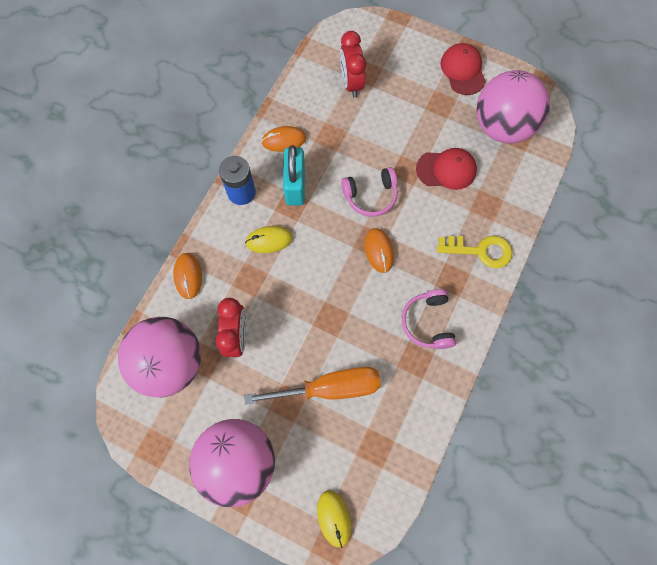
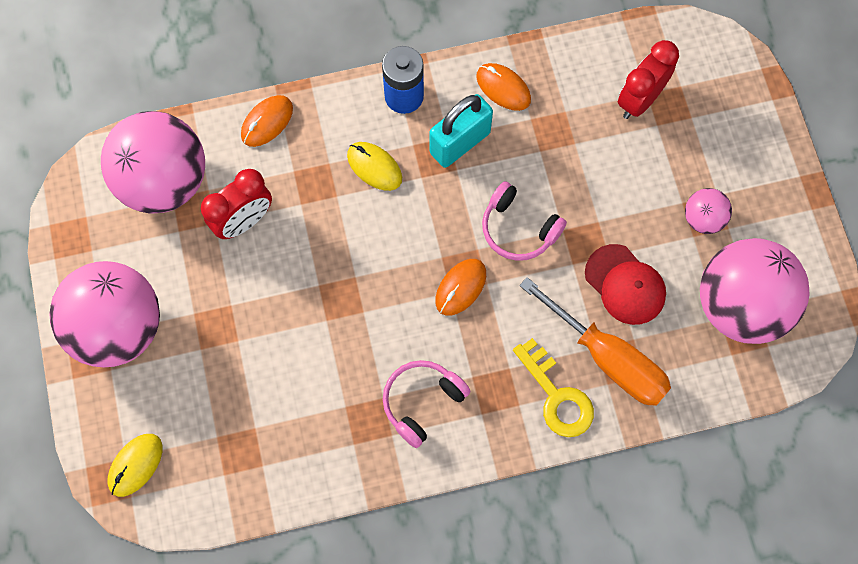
camera: 50 degrees right, 0 degrees up
orange screwdriver [244,367,381,404] -> orange screwdriver moved to [519,277,671,406]
red cap [440,43,486,95] -> none
none -> pink ball [685,188,732,234]

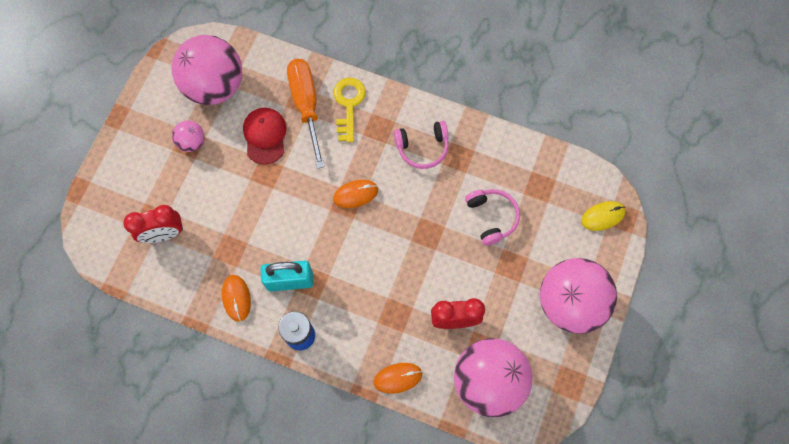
camera: 145 degrees left, 0 degrees up
yellow mouse [347,142,402,191] -> none
pink headphones [482,181,567,261] -> pink headphones moved to [465,189,520,246]

